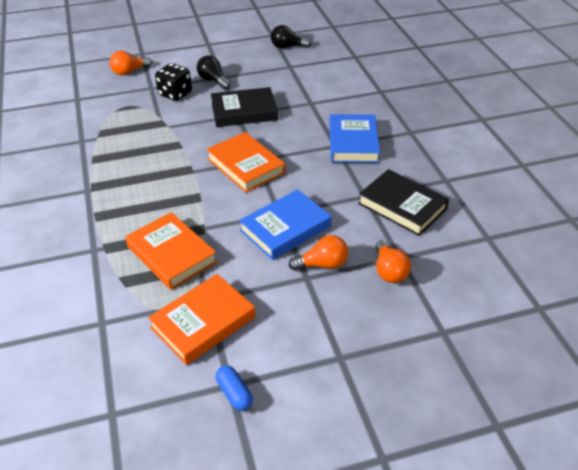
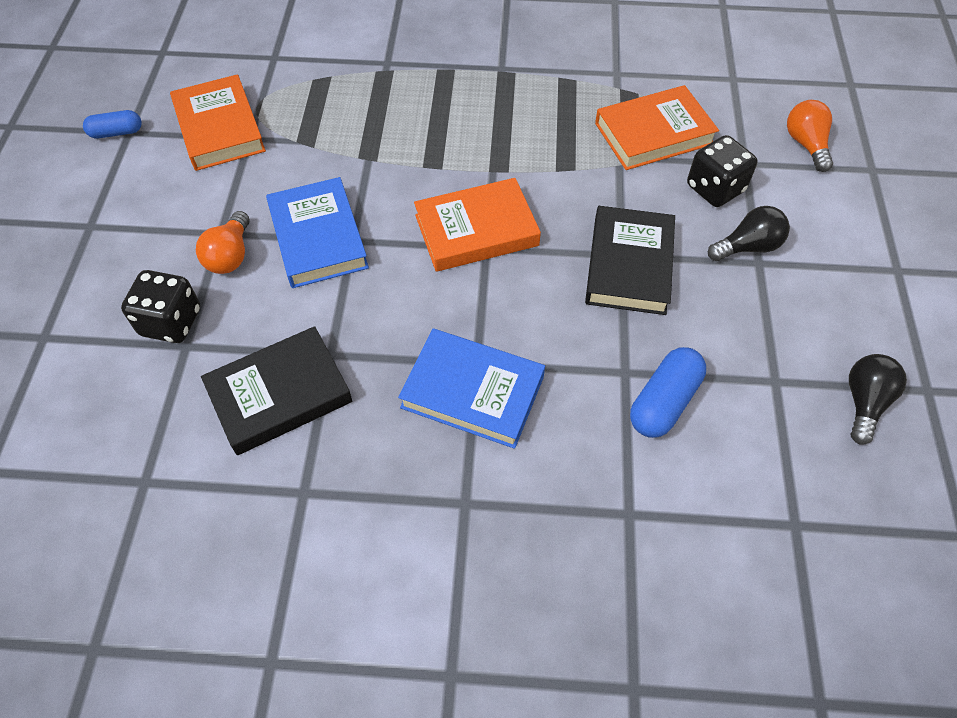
camera: 110 degrees right, 15 degrees up
orange book [125,212,217,290] -> orange book moved to [595,85,719,170]
orange light bulb [375,240,411,283] -> black dice [121,270,200,343]
none -> blue capsule [630,347,706,438]

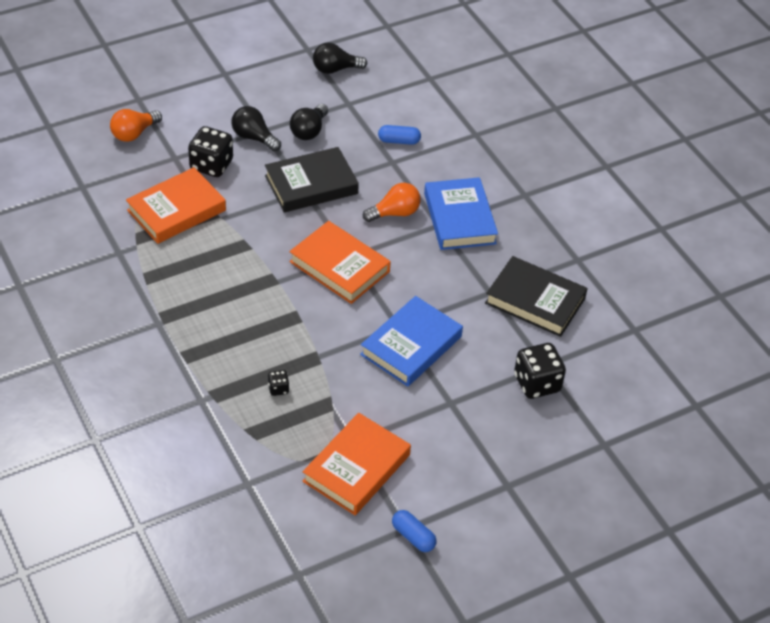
camera: 125 degrees left, 10 degrees down
orange light bulb [196,211,249,274] -> orange light bulb moved to [363,183,420,222]
orange book [595,85,719,170] -> orange book turned 75 degrees counterclockwise [126,167,226,244]
blue capsule [630,347,706,438] -> blue capsule [378,125,421,145], size x0.64
none -> black dice [268,370,289,396]
none -> black light bulb [290,104,328,140]

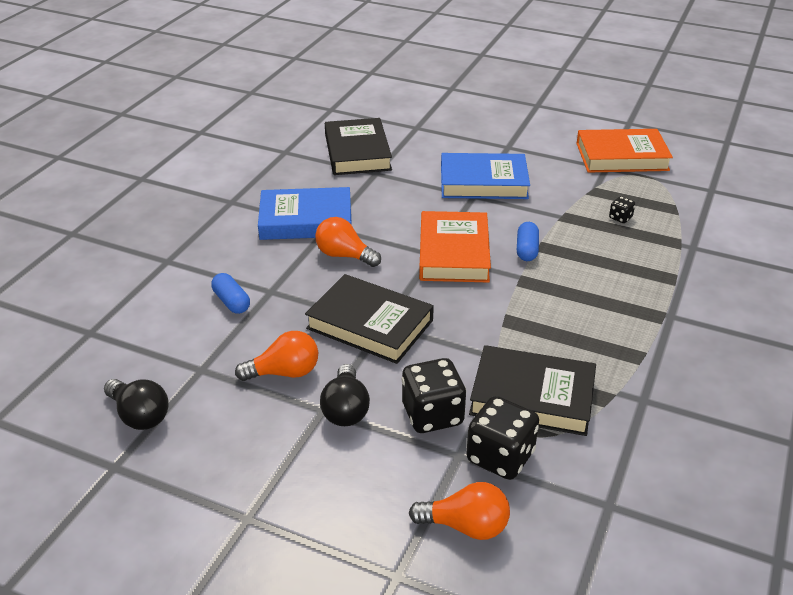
camera: 125 degrees left, 10 degrees down
orange book [126,167,226,244] -> black book [469,345,596,436]
black light bulb [290,104,328,140] -> orange light bulb [235,331,318,381]
blue capsule [392,510,436,552] -> blue capsule moved to [517,222,539,261]
blue book [424,177,498,250] -> blue book turned 45 degrees clockwise [258,187,352,240]
black dice [514,343,566,399] -> black dice moved to [466,396,539,480]

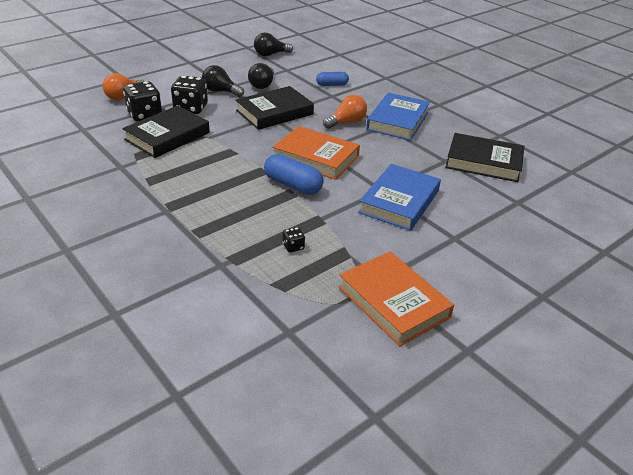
camera: 115 degrees right, 0 degrees up
orange light bulb [235,331,318,381] -> black light bulb [248,63,274,89]
blue capsule [517,222,539,261] -> blue capsule [264,154,324,195], size x1.55
orange book [576,129,673,173] -> orange book turned 60 degrees counterclockwise [339,251,454,346]

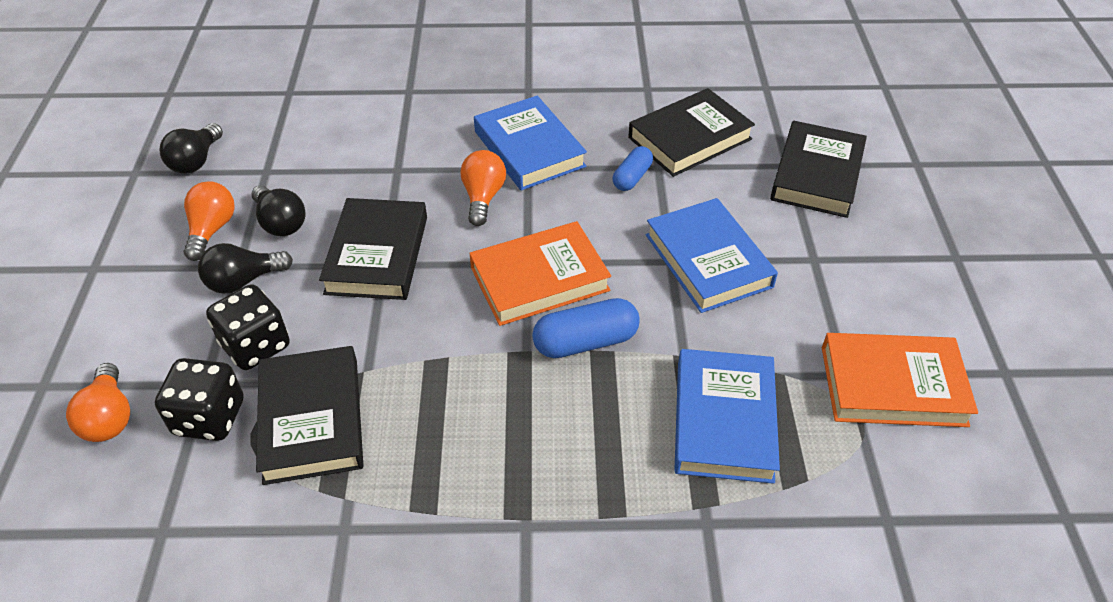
camera: 50 degrees left, 10 degrees up
black dice [282,227,305,253] -> blue book [674,349,780,484]
blue capsule [316,72,349,86] -> blue capsule moved to [613,146,653,191]
none -> orange light bulb [184,181,235,261]
none -> black book [770,121,867,218]

